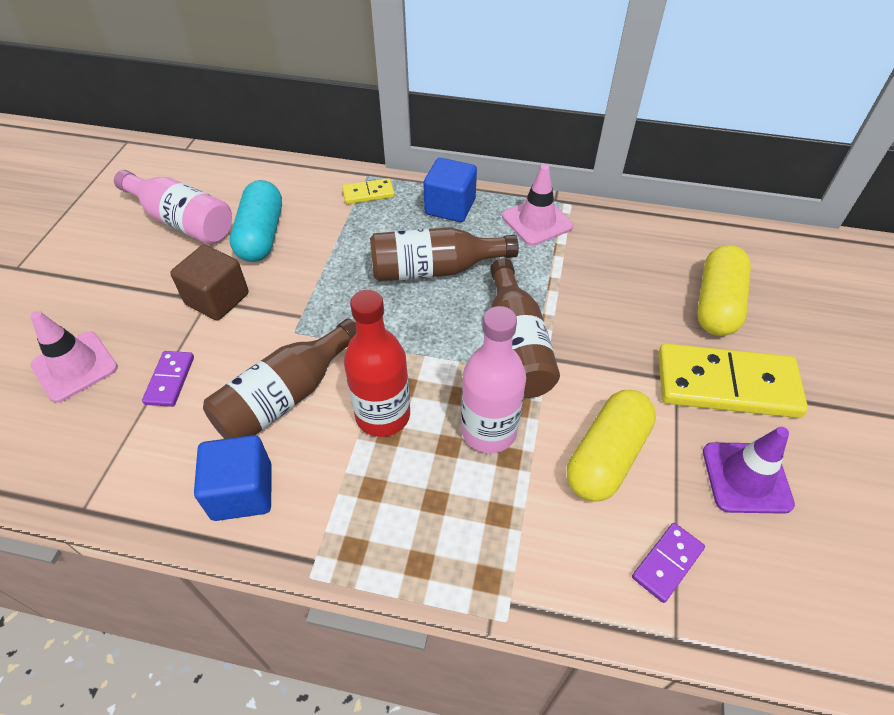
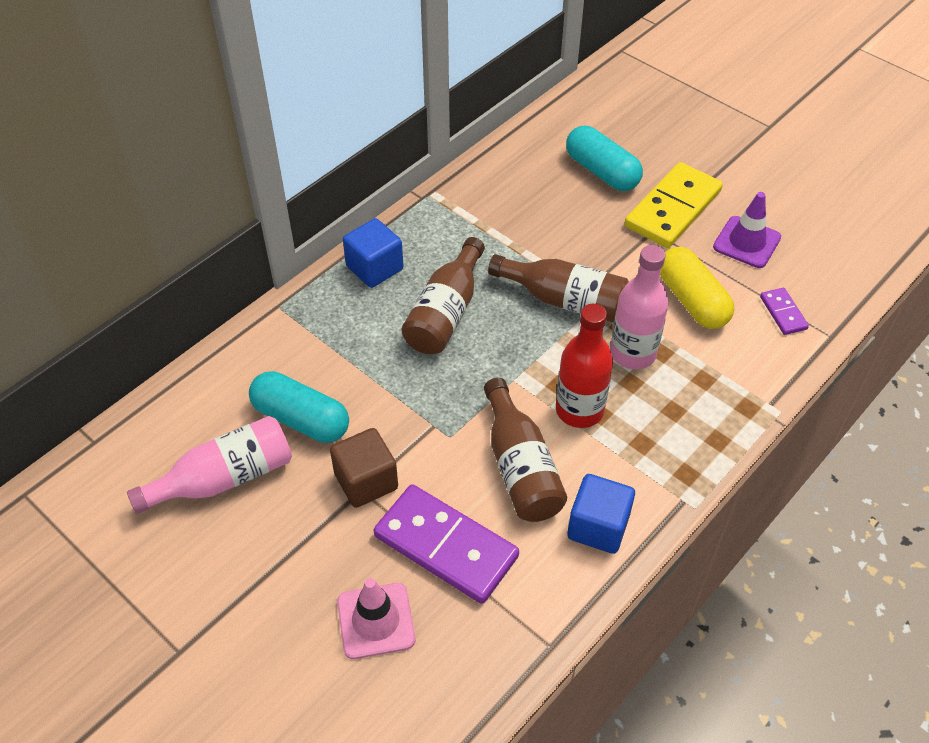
camera: 60 degrees left, 0 degrees up
purple domino [142,351,194,407] -> purple domino [374,484,519,604], size x2.12
yellow domino [342,178,395,204] -> none
pink traffic cone [502,164,573,246] -> none
yellow capsule [697,245,751,336] -> turquoise capsule [566,126,643,191]

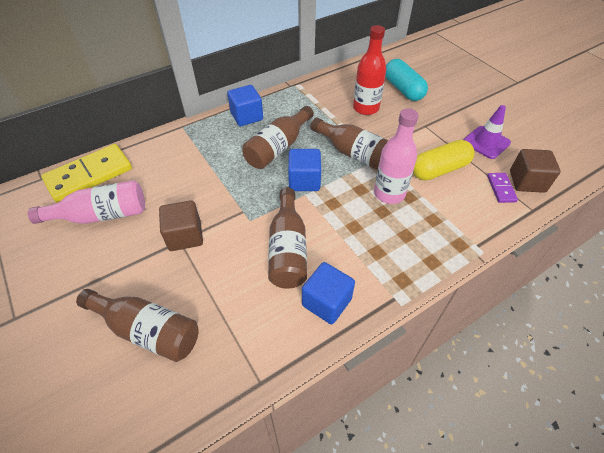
camera: 15 degrees right, 0 degrees up
turquoise capsule [249,371,349,443] -> none
pink traffic cone [337,578,415,659] -> brown bottle [76,289,199,362]
purple domino [374,484,519,604] -> none
red bottle [556,304,613,428] -> red bottle moved to [353,25,386,115]
yellow domino [625,162,723,248] -> yellow domino moved to [41,144,132,203]
yellow capsule [660,247,734,329] -> yellow capsule turned 75 degrees clockwise [413,140,474,180]
none -> blue cube [288,149,321,191]
none -> brown cube [510,149,561,193]

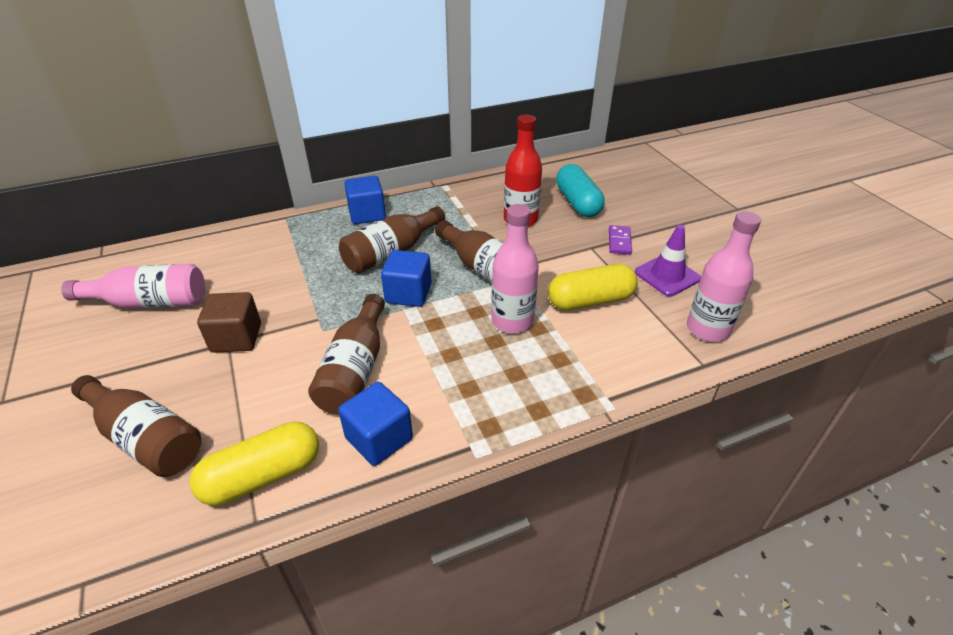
camera: 10 degrees right, 10 degrees down
yellow domino [41,144,132,203] -> none
purple domino [487,173,518,203] -> purple domino moved to [609,225,632,255]
brown cube [510,149,561,193] -> pink bottle [687,211,761,342]
none -> yellow capsule [190,422,319,506]

